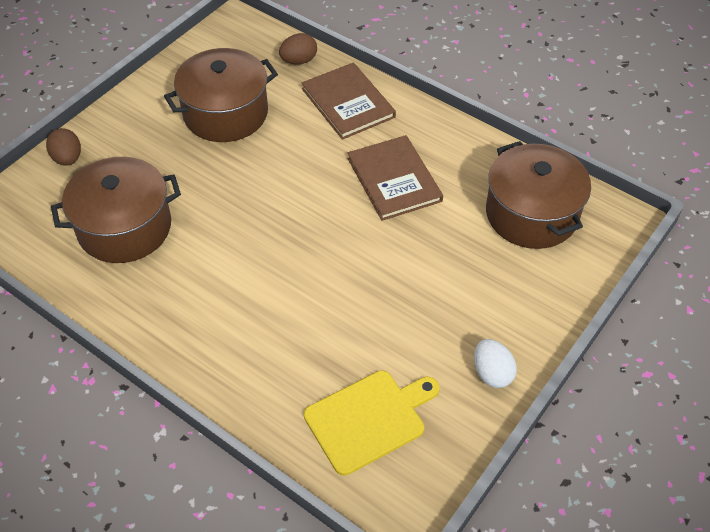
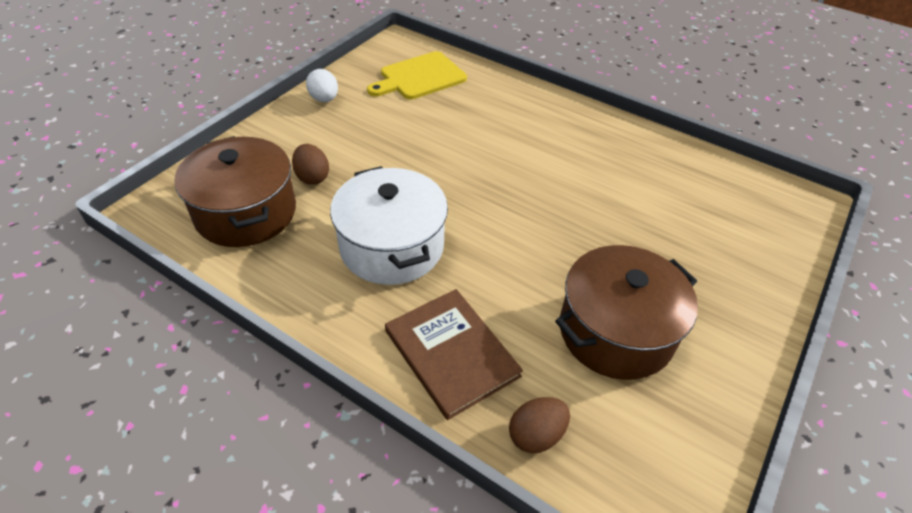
camera: 175 degrees right, 5 degrees down
brown egg [46,128,81,166] -> brown egg moved to [292,144,329,185]
brown pot [51,157,181,263] -> none
brown book [348,135,443,221] -> white pot [330,166,448,285]

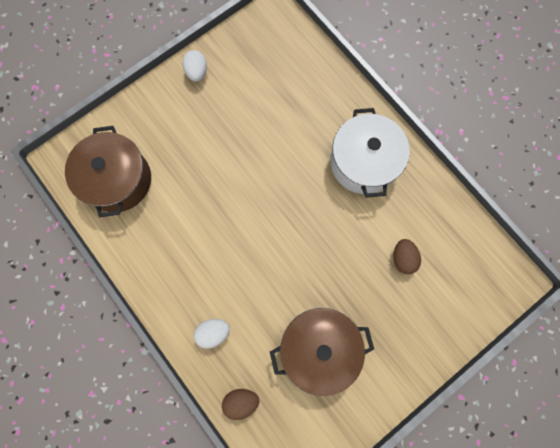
camera: 20 degrees right, 30 degrees up
brown egg [292,144,329,185] -> brown egg moved to [393,239,421,274]
white pot [330,166,448,285] -> white pot moved to [331,108,410,198]
yellow cutting board [367,51,467,99] -> none
brown book [385,289,523,420] -> white egg [194,319,230,349]

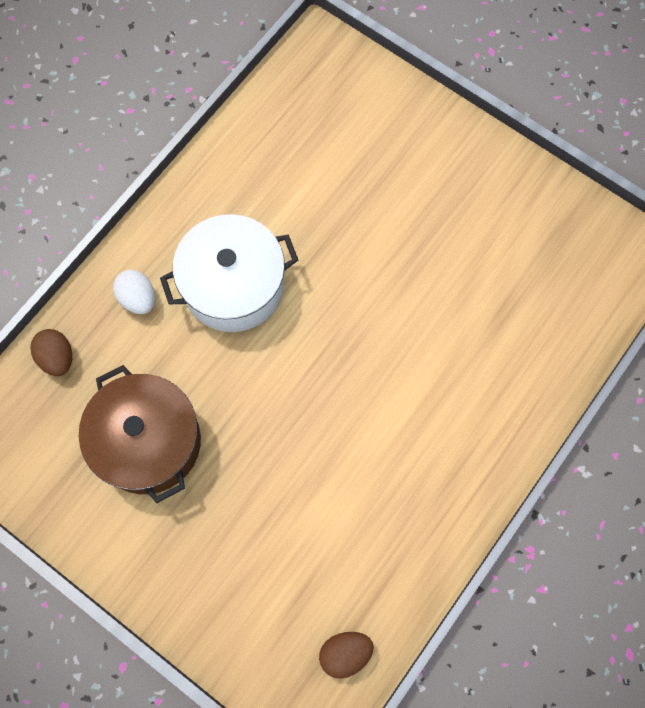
camera: 75 degrees right, 5 degrees down
brown pot [65,126,151,217] -> none
white egg [182,50,207,82] -> none
white pot [331,108,410,198] -> white pot moved to [160,214,298,332]
brown egg [393,239,421,274] -> brown egg moved to [319,632,374,679]

